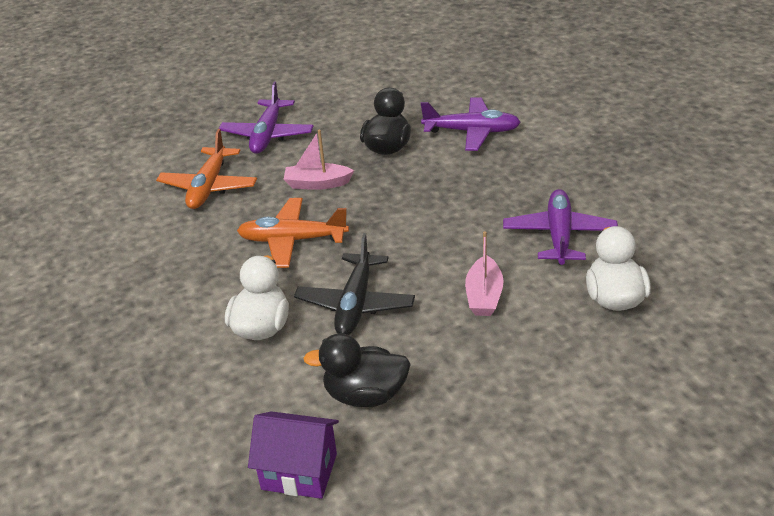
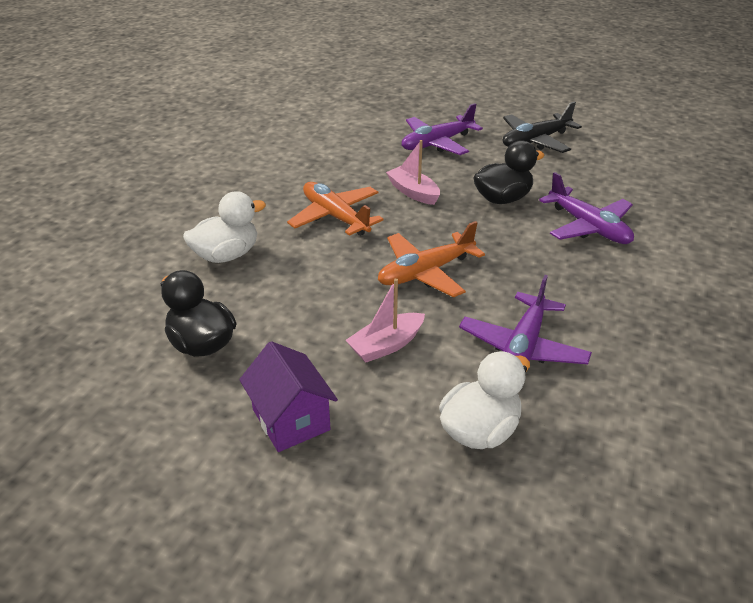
camera: 45 degrees right, 0 degrees up
orange plane [156,129,257,209] -> orange plane moved to [378,221,485,298]
purple house [248,411,339,499] -> purple house moved to [239,341,338,452]
black plane [294,233,415,335] -> black plane moved to [503,102,582,153]
purple plane [503,189,618,265] -> purple plane turned 150 degrees clockwise [459,275,592,364]

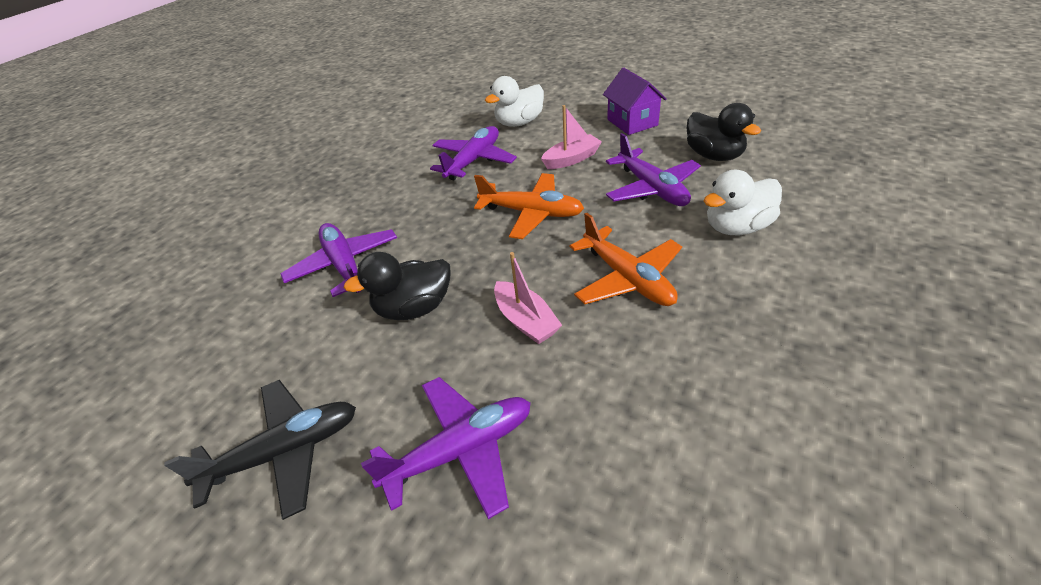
camera: 170 degrees left, 5 degrees up
orange plane [378,221,485,298] -> orange plane turned 45 degrees clockwise [474,173,584,239]
none -> purple plane [606,133,701,206]

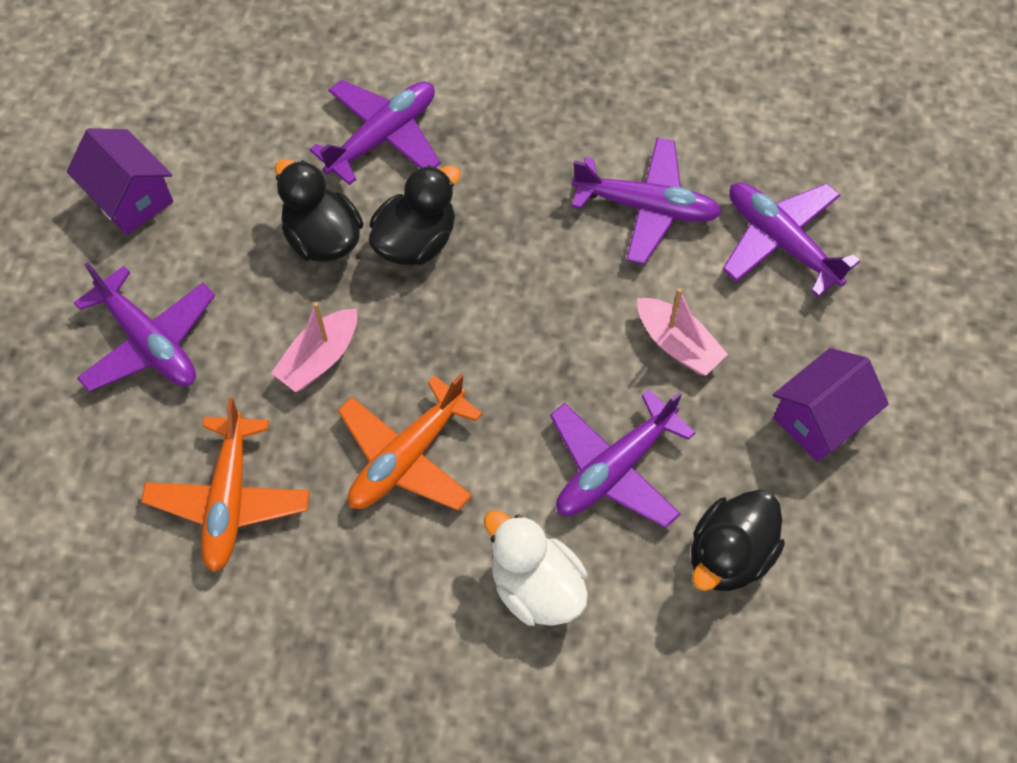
camera: 70 degrees right, 20 degrees up
black plane [164,380,356,520] -> purple house [67,128,173,235]
orange plane [474,173,584,239] -> orange plane moved to [141,398,310,572]
white duck [485,76,544,127] -> purple plane [722,182,860,297]
none -> black duck [369,165,461,265]

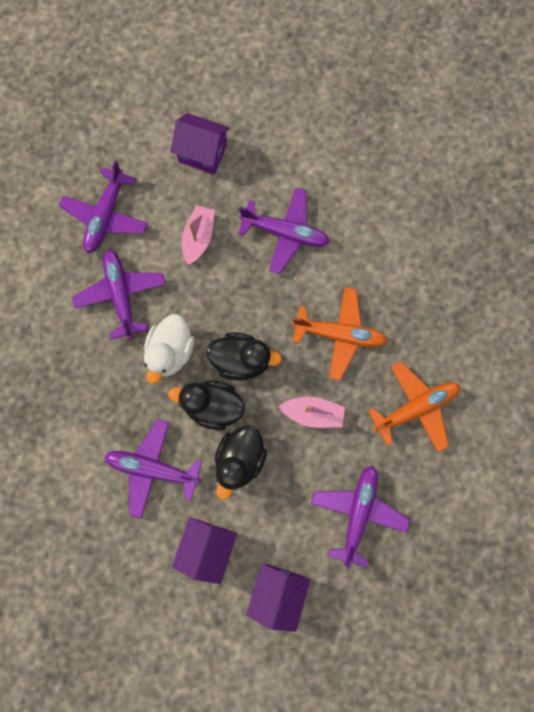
camera: 120 degrees left, 15 degrees up
white duck [484,510,588,626] -> white duck moved to [144,314,195,384]
black duck [691,490,785,591] -> black duck moved to [206,332,282,381]
none -> purple house [172,517,237,584]

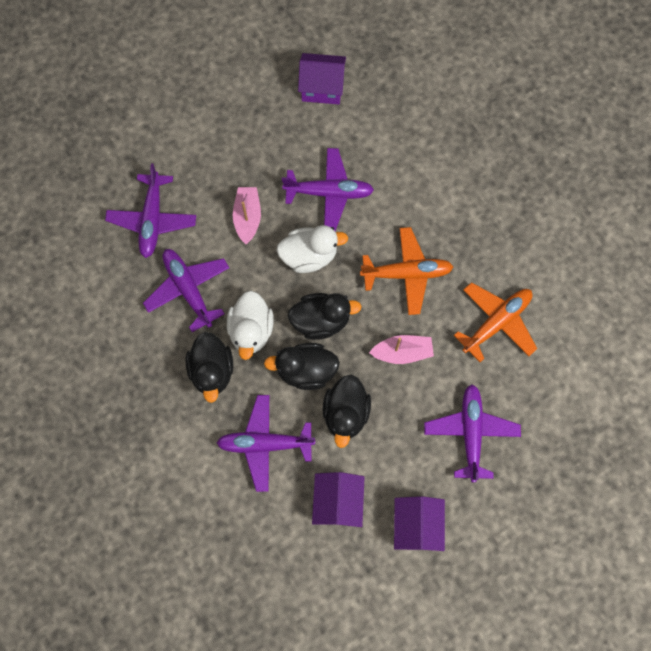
camera: 15 degrees left, 5 degrees down
purple house [171,113,230,175] -> purple house moved to [298,53,346,104]
none -> black duck [185,332,233,403]
none -> white duck [276,225,348,273]

